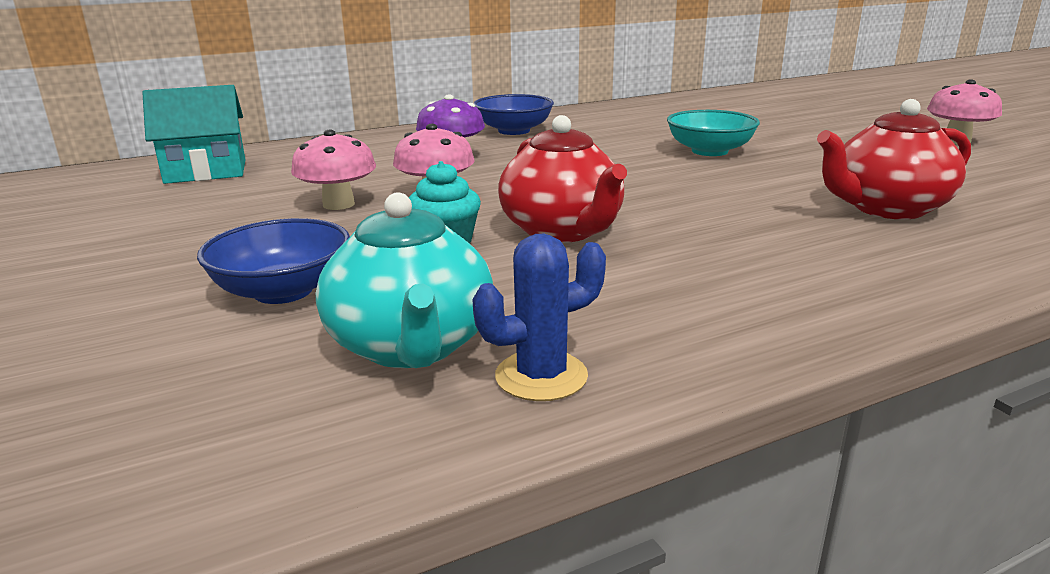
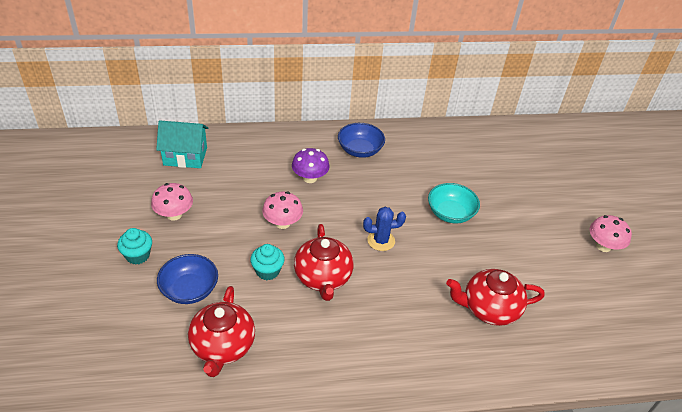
camera: 15 degrees right, 20 degrees up
pink mushroom [291,130,376,210] -> pink mushroom moved to [151,183,193,221]
turquoise teapot [316,192,493,368] -> red teapot [188,286,255,377]
blue cactus [472,234,606,401] -> blue cactus moved to [363,207,406,251]
none -> turquoise cupcake [117,228,152,264]

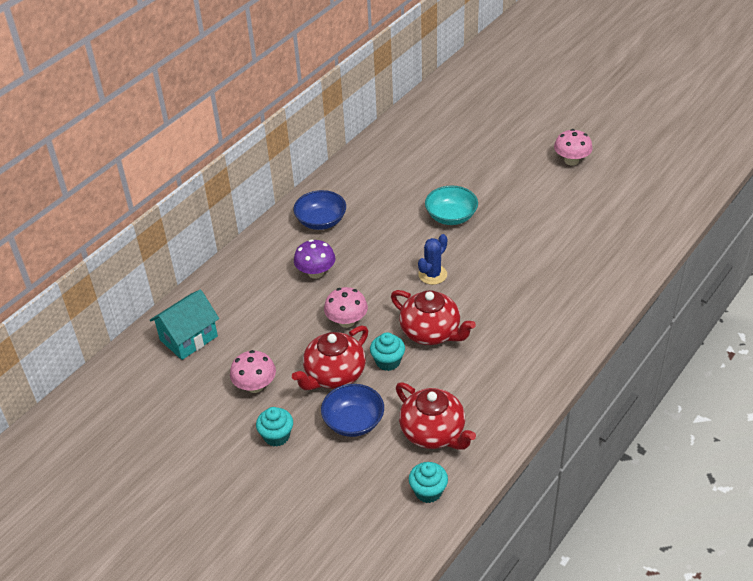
camera: 40 degrees left, 0 degrees up
red teapot [446,269,545,326] -> red teapot moved to [292,326,368,390]
none -> turquoise cupcake [409,462,448,503]

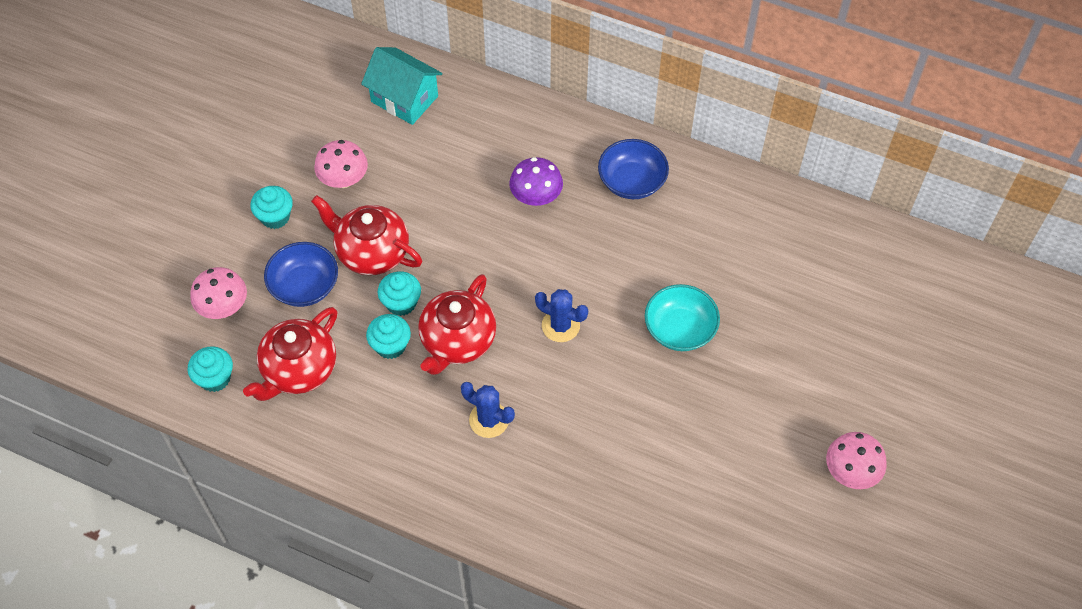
camera: 75 degrees right, 15 degrees up
pink mushroom [324,287,368,328] -> pink mushroom moved to [190,267,247,319]
none -> turquoise cupcake [366,314,411,359]
none -> blue cactus [461,382,515,438]

